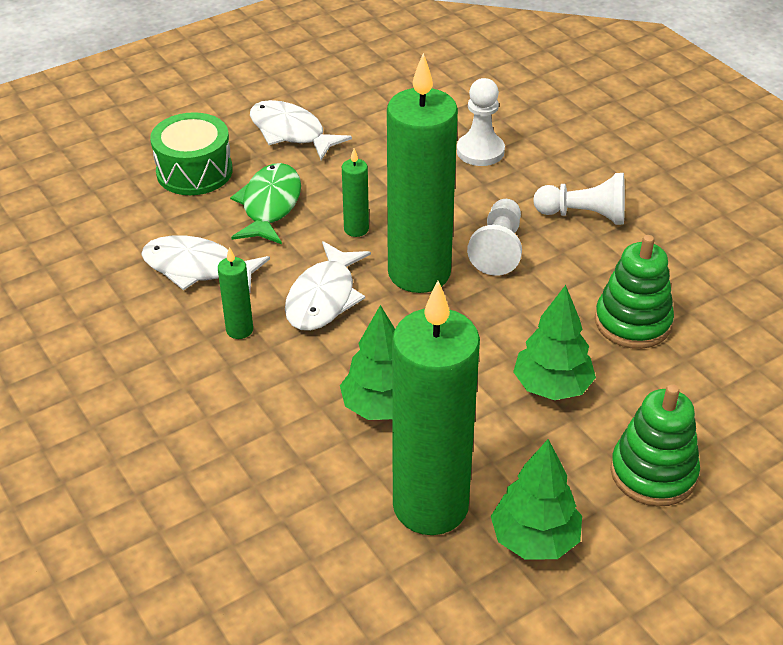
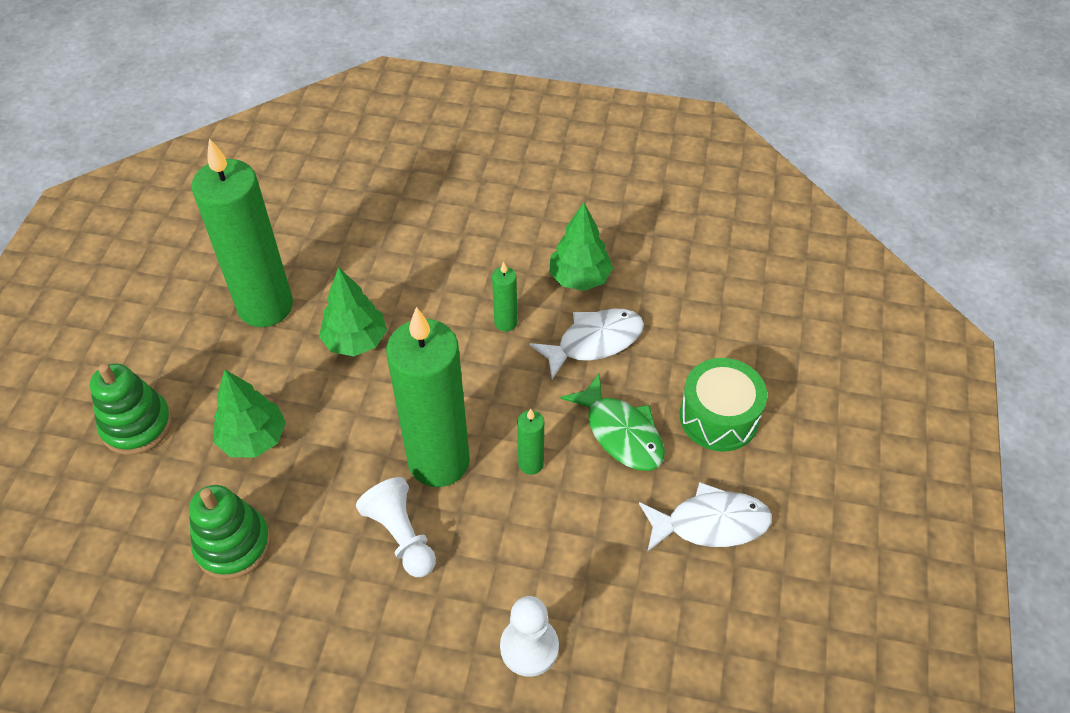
camera: 135 degrees right, 10 degrees up
white fish [285,241,371,331] -> none
green tree [491,439,582,559] -> green tree moved to [549,203,613,291]
white pawn [533,173,625,225] -> none

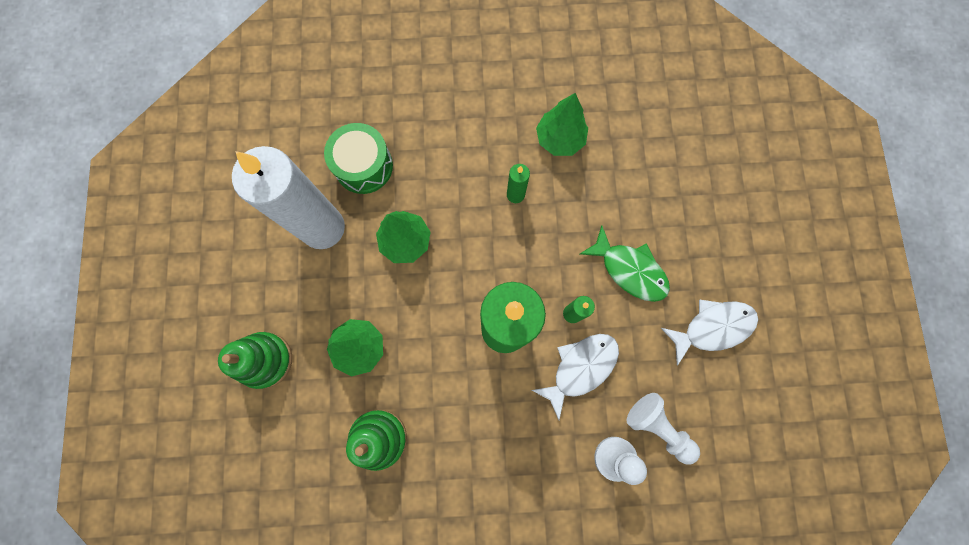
camera: 15 degrees left, 25 degrees up
green candle [192,138,293,327] -> white candle [232,146,345,249]
white pawn [356,477,436,577] -> white pawn moved to [627,393,700,465]
white fish [529,308,644,380] -> white fish moved to [531,334,619,420]
green drum [680,358,767,452] -> green drum moved to [324,123,393,194]

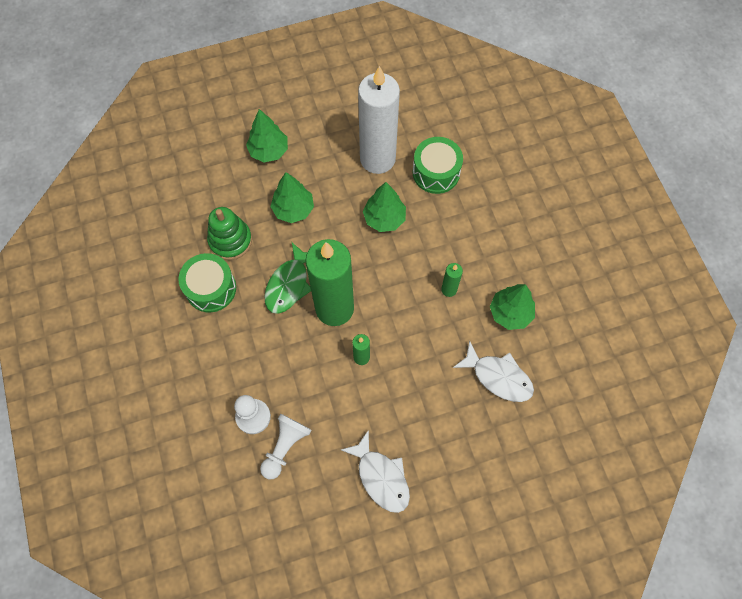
camera: 75 degrees right, 10 degrees down
green stacking toy [218,332,292,389] -> green tree [246,109,288,162]
white fish [531,334,619,420] -> white fish moved to [453,341,534,402]
green fish [580,225,670,302] -> green fish moved to [264,242,311,314]
none -> green drum [178,253,236,312]

